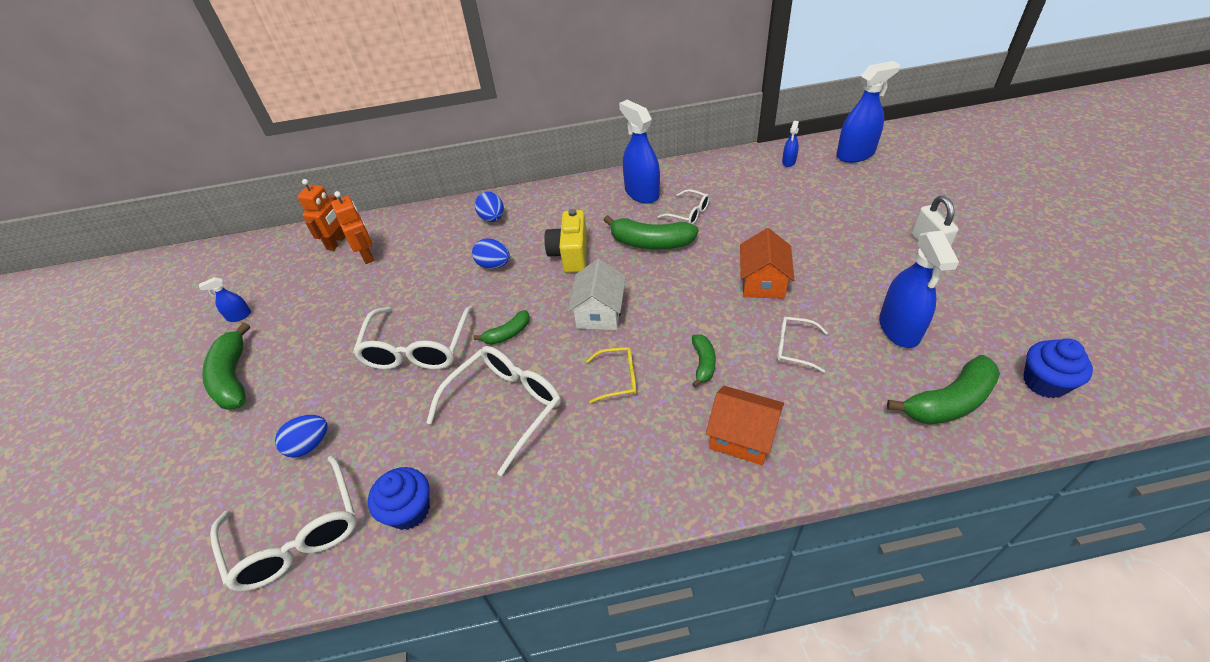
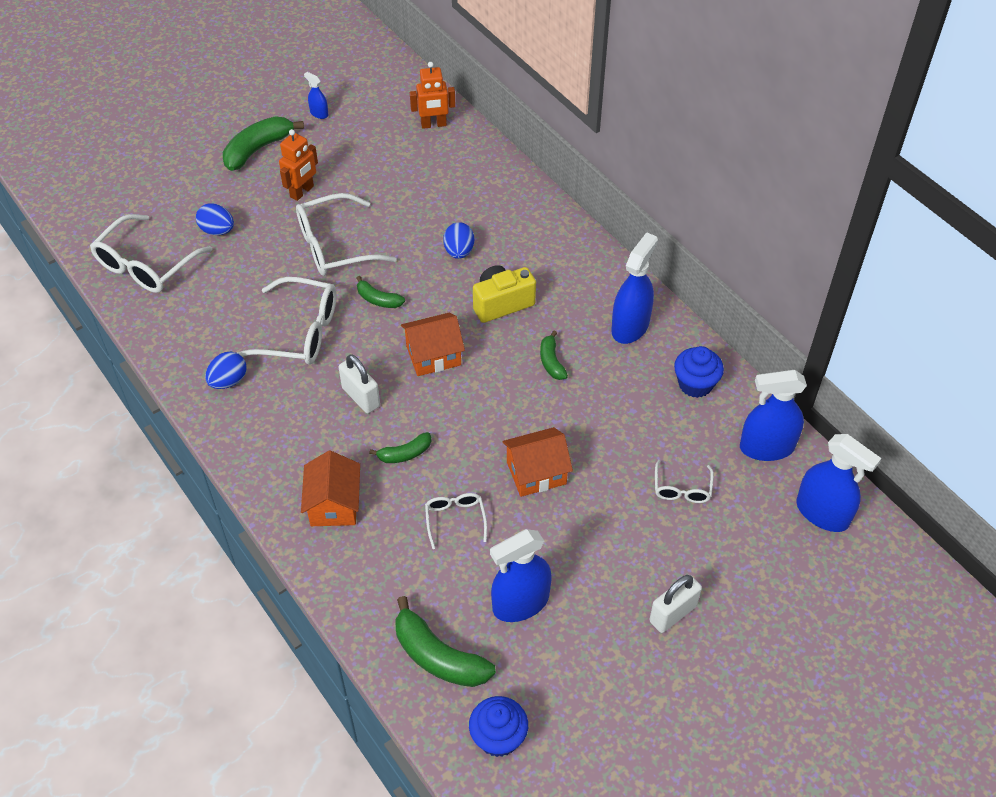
camera: 60 degrees right, 5 degrees up
orange robot [331,191,374,264] -> orange robot moved to [279,129,318,201]
blue cupcake [368,467,430,530] -> blue cupcake moved to [674,346,724,398]
blue egg [475,192,504,222] -> blue egg moved to [205,352,246,389]
white house [568,259,626,330] -> orange house [401,312,465,376]
yellow glasses [586,347,636,403] -> white padlock [339,354,380,413]
green banana [604,215,698,249] -> green banana [540,331,568,380], size x0.56
white glasses [657,189,710,224] -> white glasses moved to [655,460,714,503]
blue spray bottle [782,121,799,167] -> blue spray bottle [740,370,807,461], size x2.07

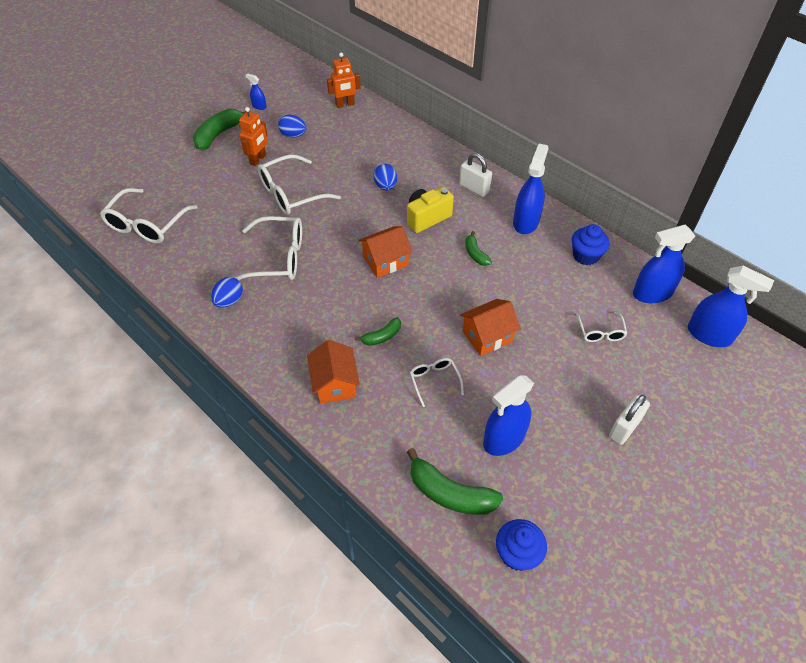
camera: 10 degrees left, 0 degrees up
blue egg [196,203,234,235] -> blue egg moved to [278,115,306,138]
white padlock [339,354,380,413] -> white padlock moved to [459,153,492,197]
green banana [357,276,405,308] -> none

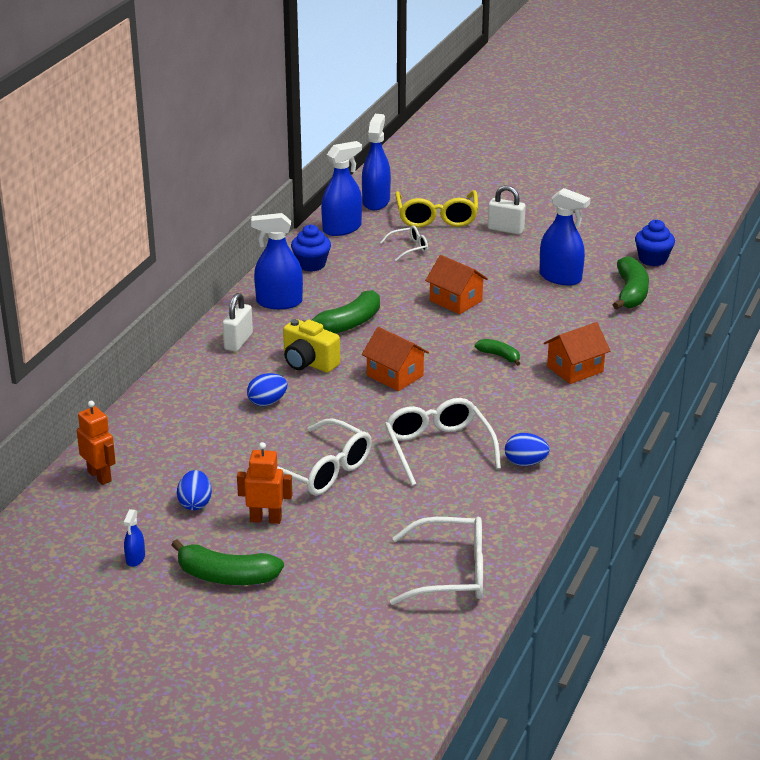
camera: 110 degrees left, 20 degrees down
white glasses [410,358,464,407] -> none
green banana [465,231,492,266] -> green banana [304,290,380,334], size x1.79
blue spray bottle [633,225,695,303] -> blue spray bottle turned 90 degrees counterclockwise [321,141,362,236]
none -> yellow glasses [395,190,478,228]

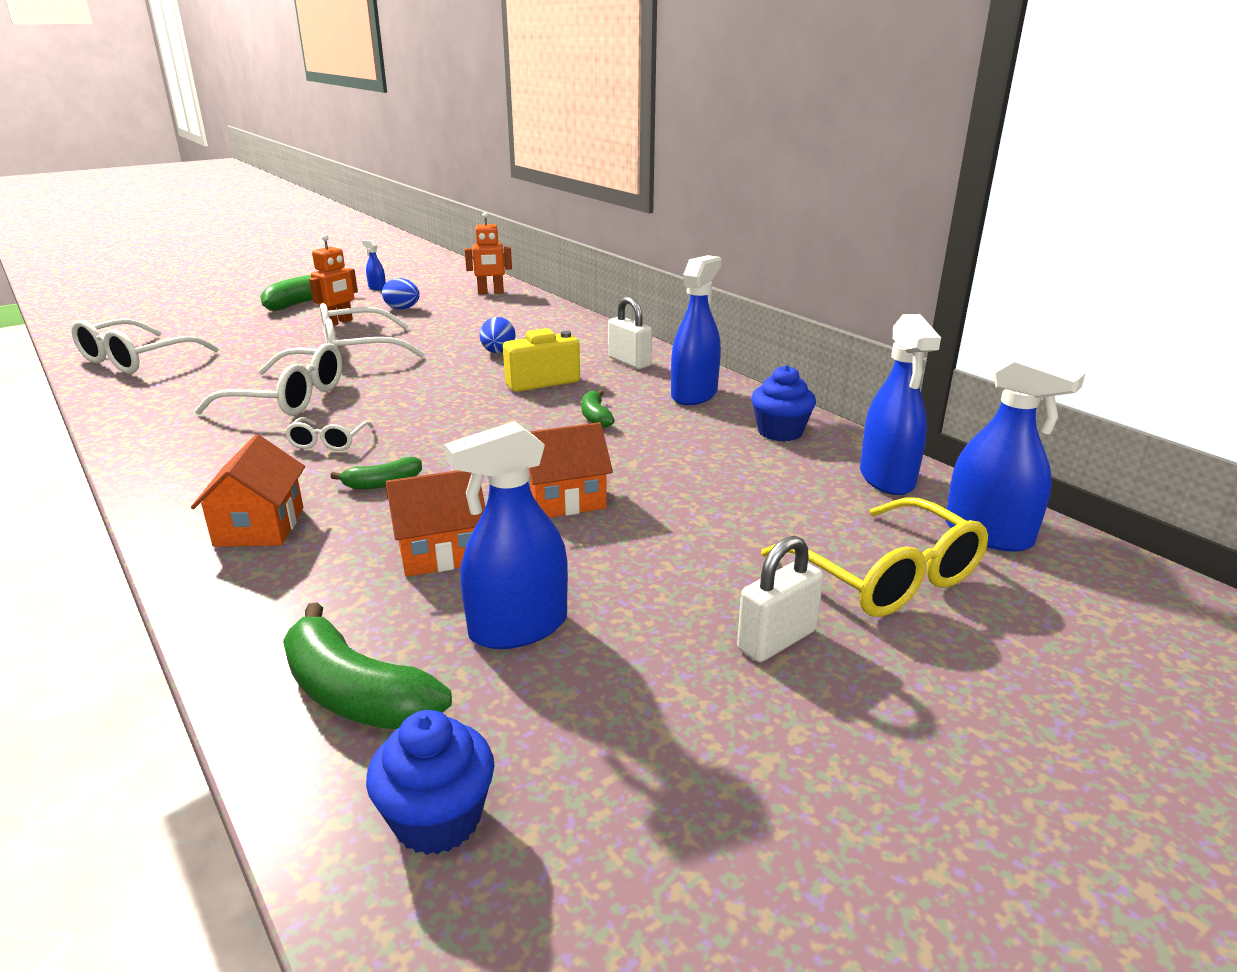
camera: 120 degrees right, 5 degrees down
green banana [304,290,380,334] -> green banana [581,390,615,428], size x0.56
orange house [362,327,429,391] -> orange house moved to [386,470,485,577]
white glasses [380,225,428,261] -> white glasses moved to [284,417,374,451]
yellow glasses [395,190,478,228] -> yellow glasses turned 150 degrees counterclockwise [761,497,988,617]
blue egg [505,433,550,466] -> none

